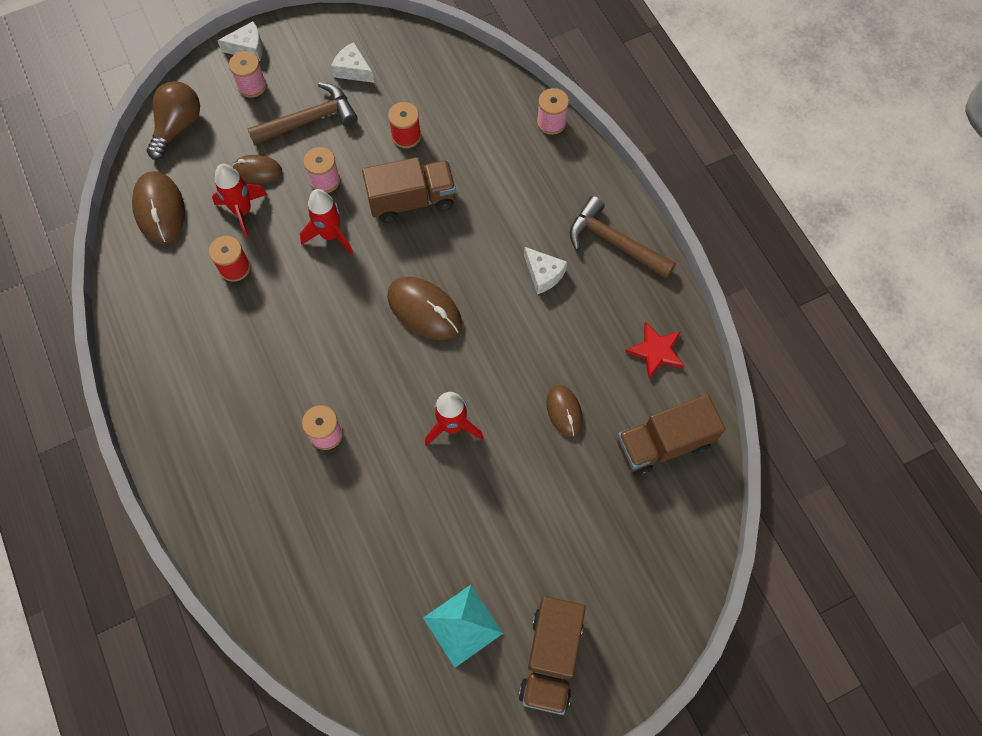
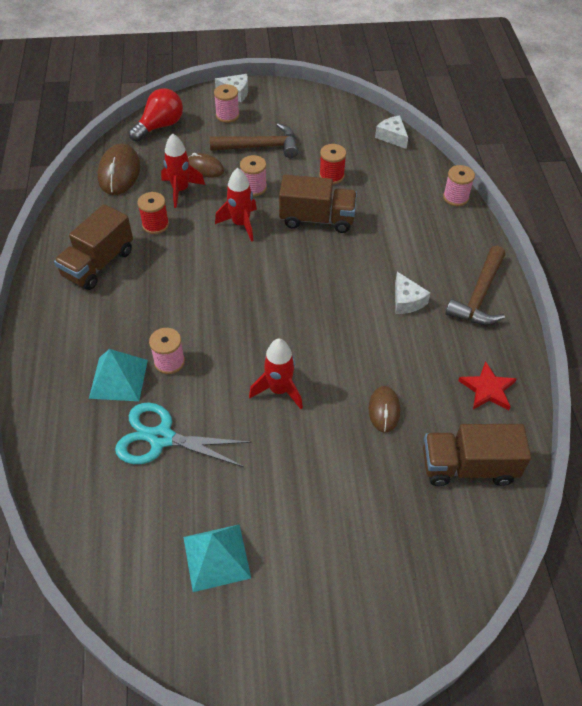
camera: 20 degrees right, 15 degrees down
brown light bulb [147,81,200,160] -> red light bulb [129,88,183,142]
white cheese [331,42,374,83] -> white cheese moved to [375,116,408,149]
brown mouse [387,277,462,340] -> none
brown truck [519,596,586,715] -> brown truck moved to [54,204,133,290]
brown hammer [570,196,676,279] -> brown hammer turned 120 degrees counterclockwise [445,246,505,325]
none -> turquoise pyramid [89,349,148,401]
none -> turquoise scissors [115,402,252,467]

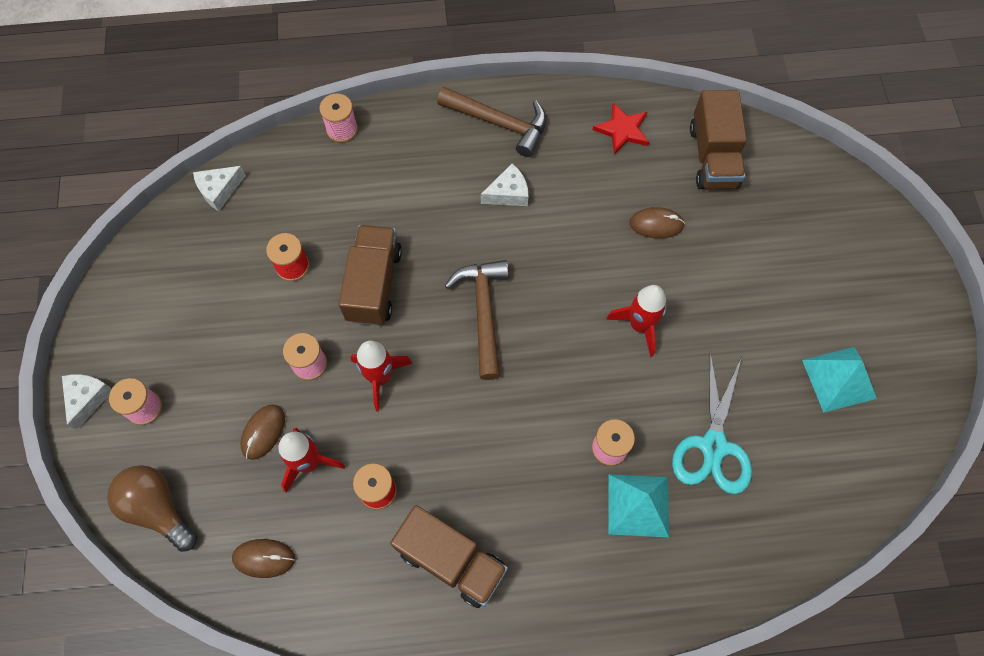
camera: 90 degrees left, 15 degrees up
brown mouse [98,144,141,195] -> brown mouse [232,539,295,578], size x0.61
red light bulb [129,88,183,142] -> brown light bulb [107,465,197,552]
brown hammer [210,123,298,158] -> brown hammer moved to [445,260,509,380]

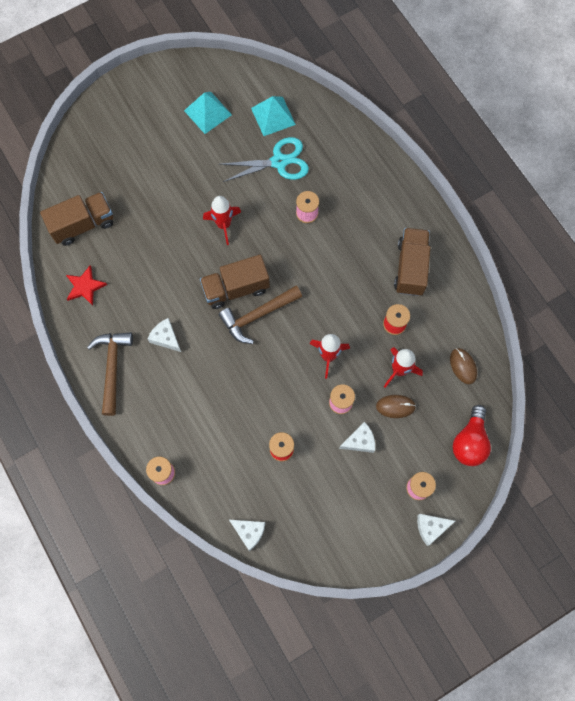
camera: 115 degrees left, 5 degrees up
brown light bulb [107,465,197,552] -> red light bulb [453,405,491,466]
brown truck [339,225,402,326] -> brown truck moved to [200,255,270,309]
turquoise pyramid [609,474,669,537] -> turquoise pyramid moved to [251,96,296,136]
brown mouse [629,207,685,239] -> none
none -> white cheese [339,422,375,453]

